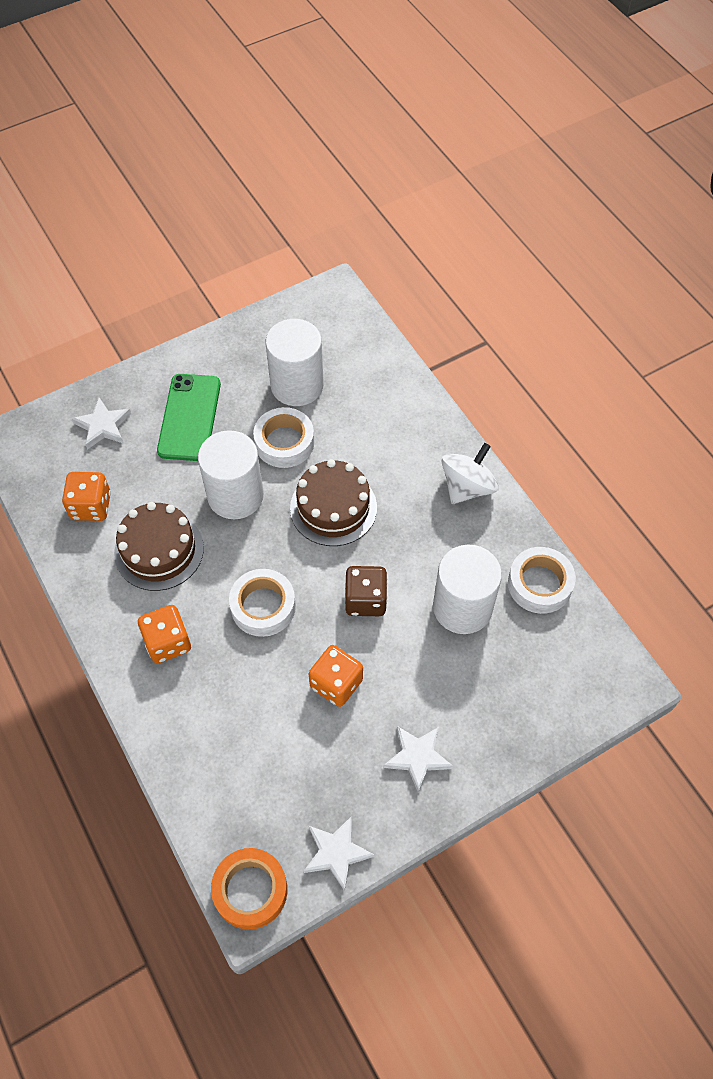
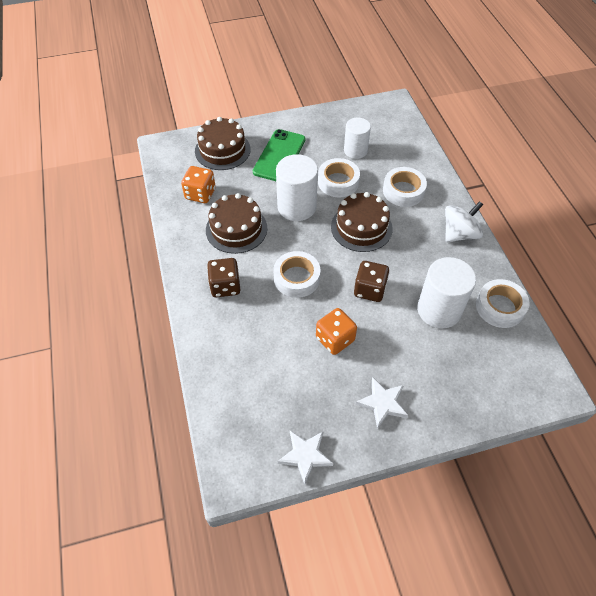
camera: 15 degrees right, 5 degrees down
white star [72,398,131,450] -> brown cake [195,117,251,170]
orange dice [138,605,191,663] -> brown dice [207,258,240,297]
orange tape [211,848,288,930] -> none
white cylinder [266,319,324,406] -> white cylinder [344,118,371,159], size x0.66
none -> white tape [383,167,427,207]

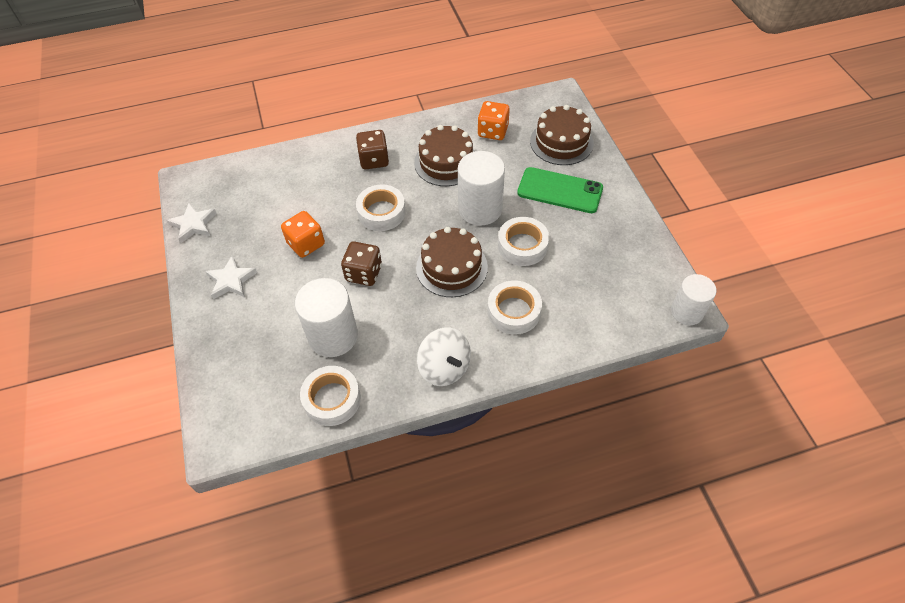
camera: 90 degrees right, 0 degrees up
white cylinder [344,118,371,159] -> white cylinder moved to [671,274,716,325]

